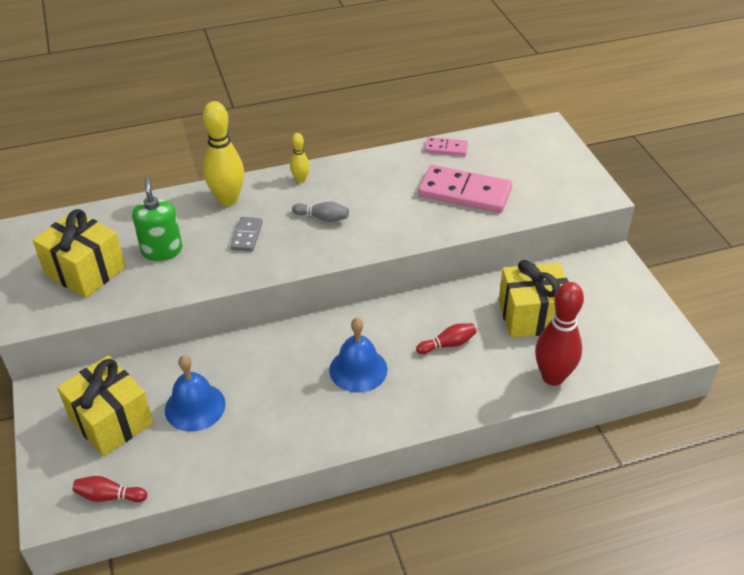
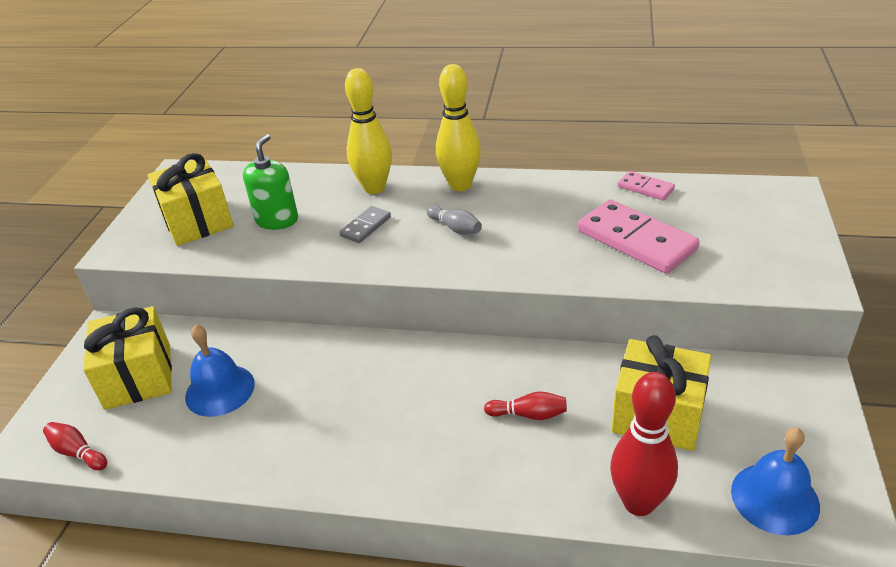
camera: 30 degrees right, 5 degrees down
yellow bowling pin [290,133,310,183] -> yellow bowling pin [436,64,481,191], size x1.98
blue bell [329,318,388,393] -> blue bell moved to [731,427,820,535]

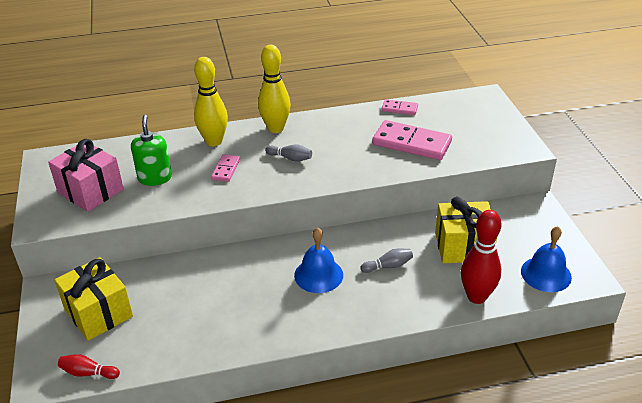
camera: 25 degrees left, 0 degrees up
yellow gift [148,153,234,246] -> pink gift [48,139,124,212]
blue bell [185,324,255,417] -> blue bell moved to [294,227,343,293]
grey domino [339,206,391,243] -> pink domino [211,154,240,182]
red bowling pin [484,391,567,420] -> grey bowling pin [360,249,413,273]

